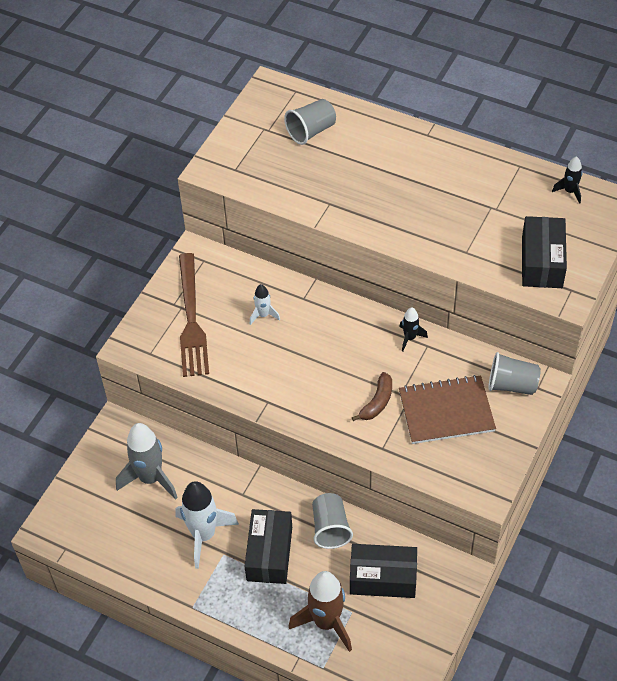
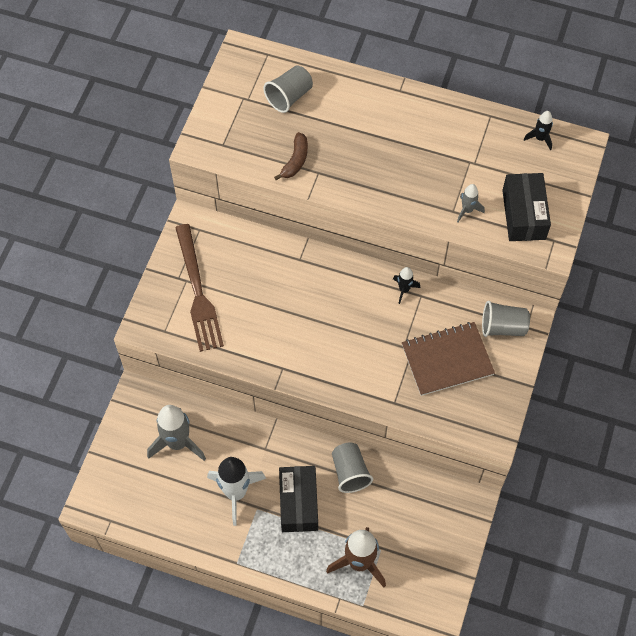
camera: 10 degrees left, 10 degrees up
white rocket [250,284,280,325] -> none
black box [350,544,417,598] -> none
brown banana [352,372,392,421] -> brown banana moved to [274,132,308,180]
none -> grey rocket [457,184,485,222]

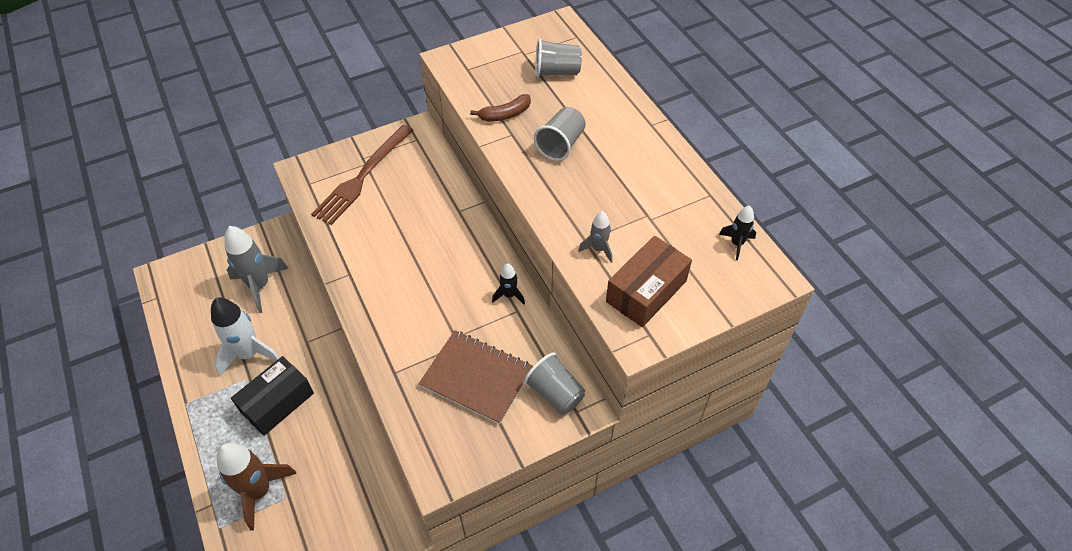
camera: 45 degrees right, 10 degrees down
grey cup [332,442,373,493] -> grey cup moved to [534,107,586,161]
black box [502,173,551,241] -> brown box [606,236,692,327]

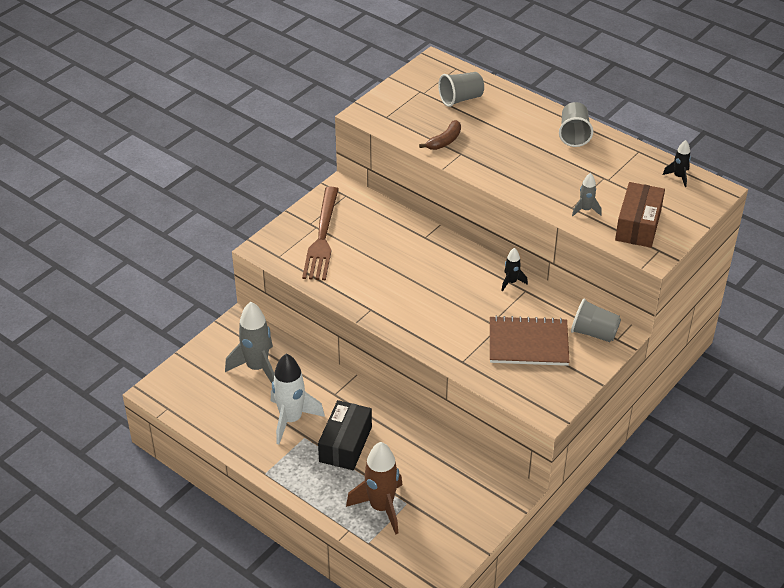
camera: 25 degrees left, 10 degrees down
grey cup [534,107,586,161] -> grey cup moved to [559,102,593,147]

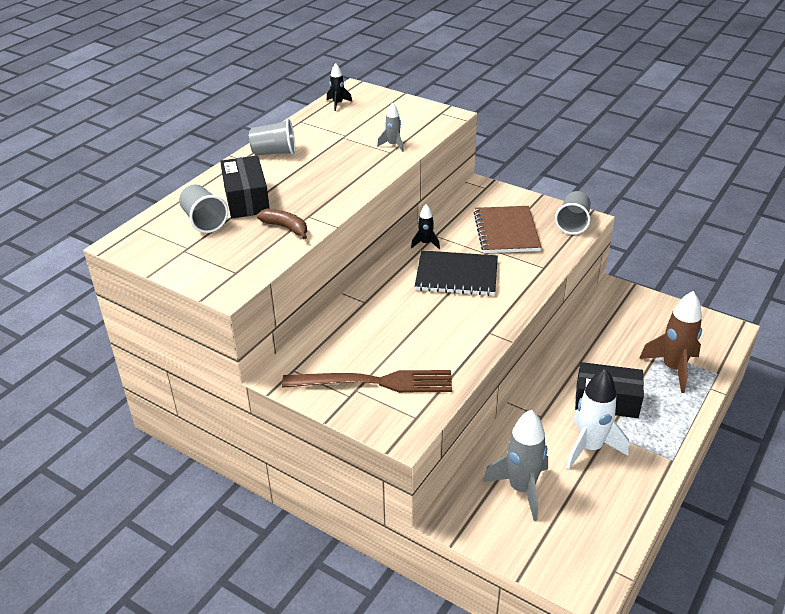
camera: 95 degrees left, 5 degrees down
grey cup [571,298,621,342] -> grey cup moved to [555,191,591,235]
brown box [615,182,665,248] -> none
none -> black box [220,155,270,218]
none -> black notebook [415,250,498,296]

